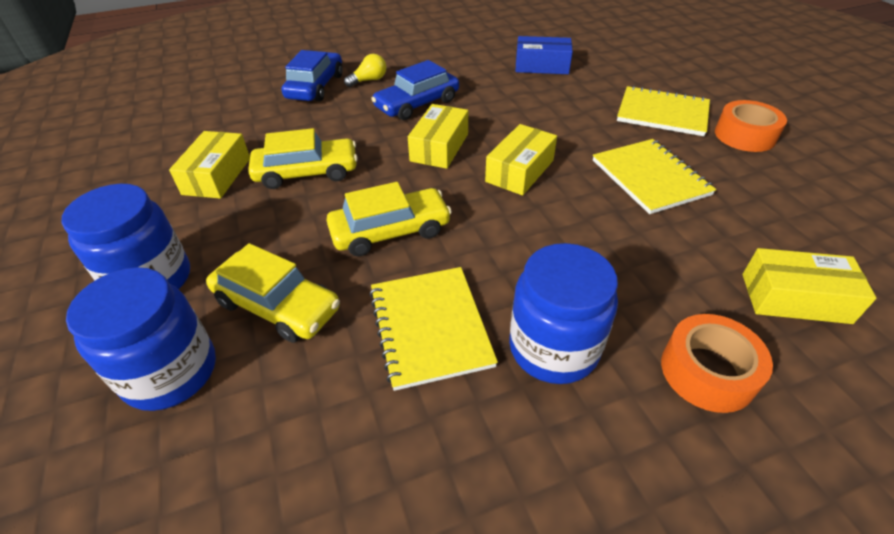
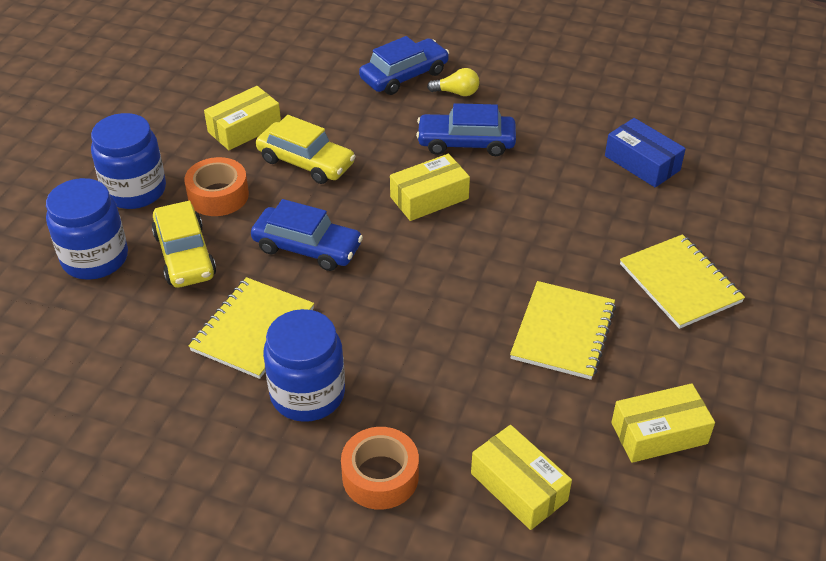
camera: 40 degrees right, 0 degrees up
yellow car [326,182,452,256] -> blue car [251,199,363,271]
yellow box [485,124,557,195] -> yellow box moved to [611,383,715,463]
orange tape [715,100,787,152] -> orange tape moved to [184,157,249,216]

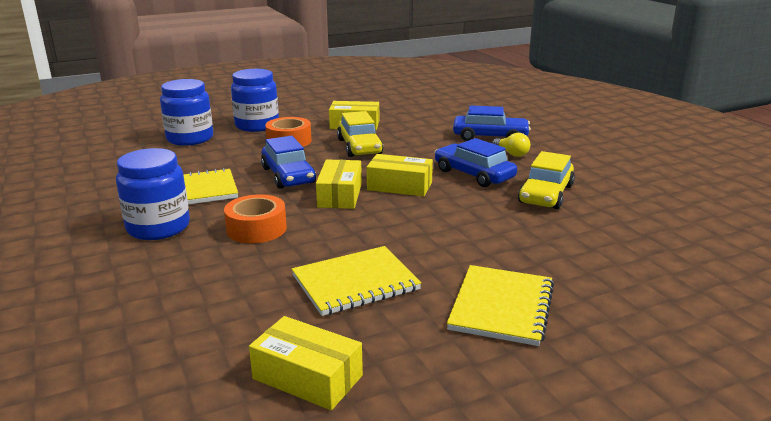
camera: 45 degrees right, 20 degrees down
yellow car [152,201,216,288] -> yellow car moved to [518,151,575,209]
orange tape [341,427,419,510] -> orange tape moved to [224,194,287,243]
yellow box [471,425,572,530] -> yellow box moved to [316,160,362,209]
blue box [605,118,686,188] -> none

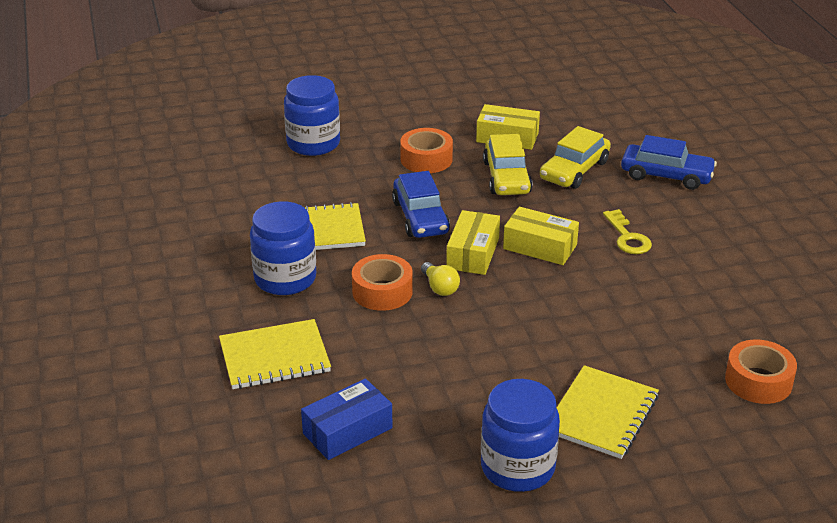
camera: 10 degrees right, 10 degrees up
blue jar [231,69,279,132] -> blue jar moved to [481,379,560,492]
yellow box [249,316,363,410] -> none
yellow notebook [292,246,421,316] -> yellow notebook moved to [219,319,331,389]
blue car [434,138,517,187] -> yellow key [603,209,652,254]
yellow light bulb [492,133,530,157] -> yellow light bulb moved to [421,262,460,296]
yellow car [518,151,575,209] -> yellow car moved to [540,126,611,189]
none -> blue box [301,378,392,460]
none -> orange tape [725,339,797,404]

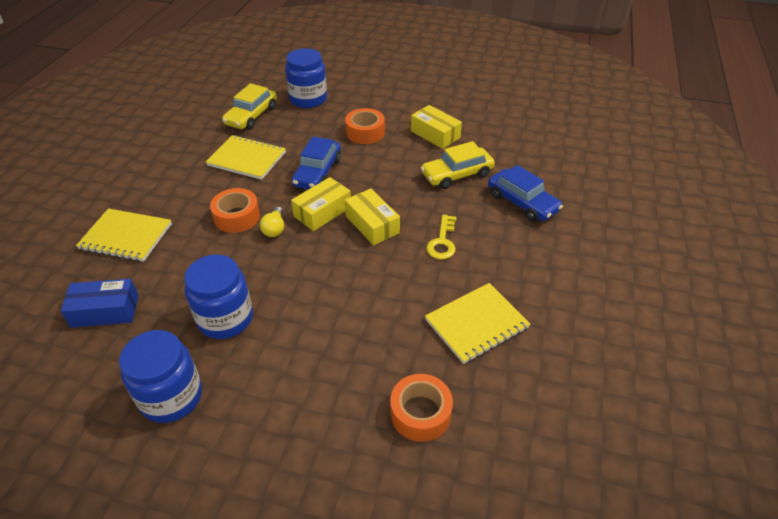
camera: 30 degrees right, 10 degrees up
blue jar [250,201,316,295] -> blue jar moved to [184,255,253,339]
yellow car [483,134,533,195] -> yellow car moved to [222,83,277,130]
yellow notebook [557,365,659,459] -> yellow notebook moved to [425,283,530,364]

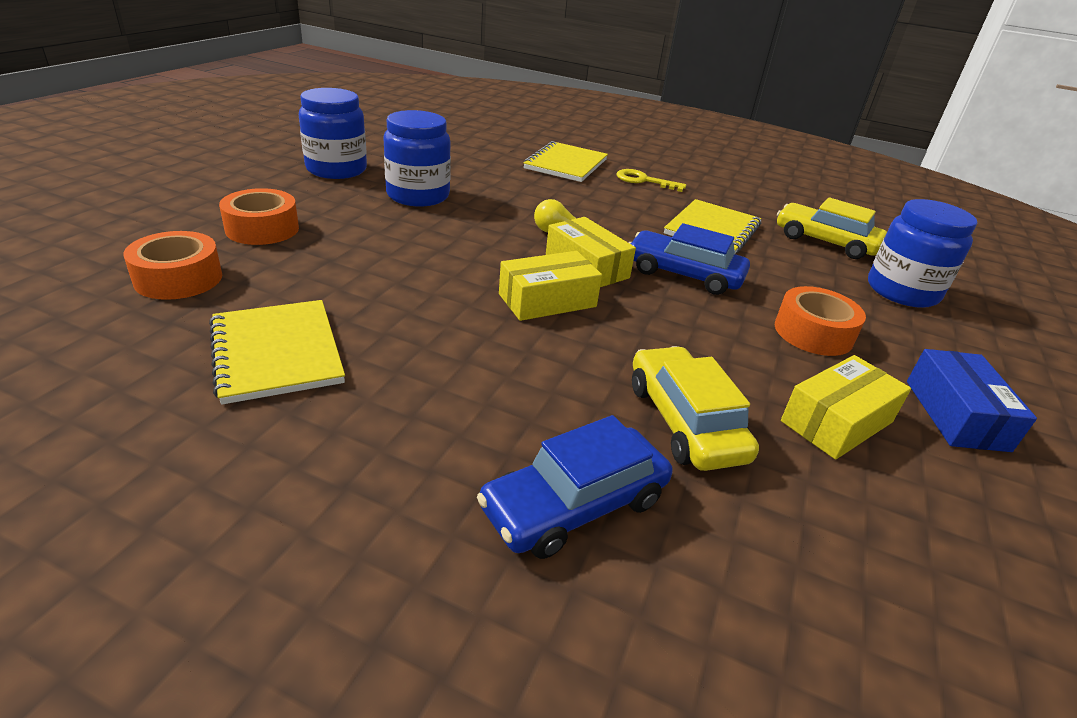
camera: 95 degrees right, 10 degrees down
blue box [60,279,139,328] -> blue box moved to [907,349,1037,452]
orange tape [210,188,260,233] -> orange tape moved to [219,188,299,245]
yellow key [426,215,457,259] -> yellow key moved to [617,169,686,192]

